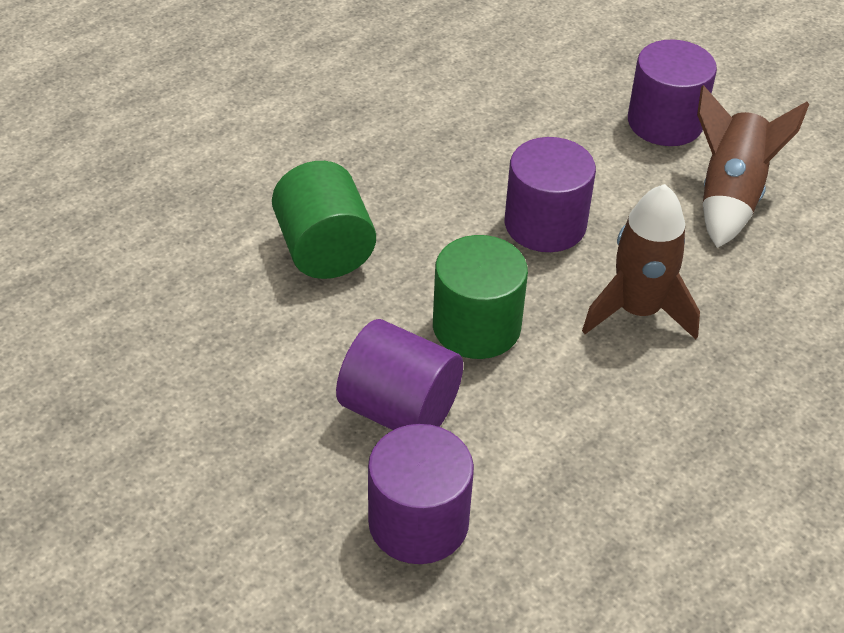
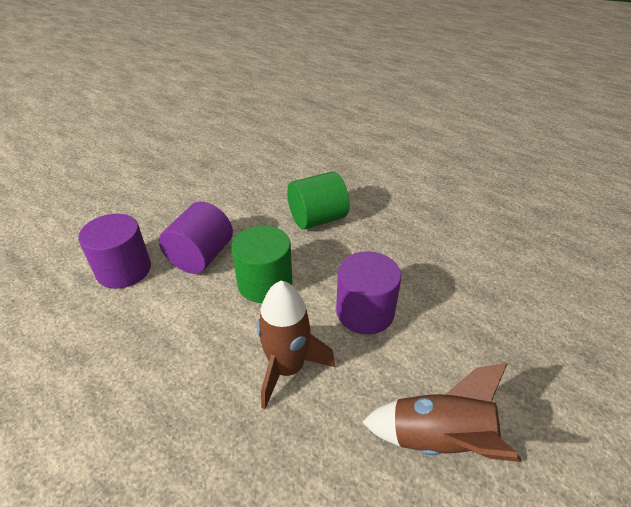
camera: 85 degrees right, 5 degrees down
purple cylinder [628,40,717,146] -> none

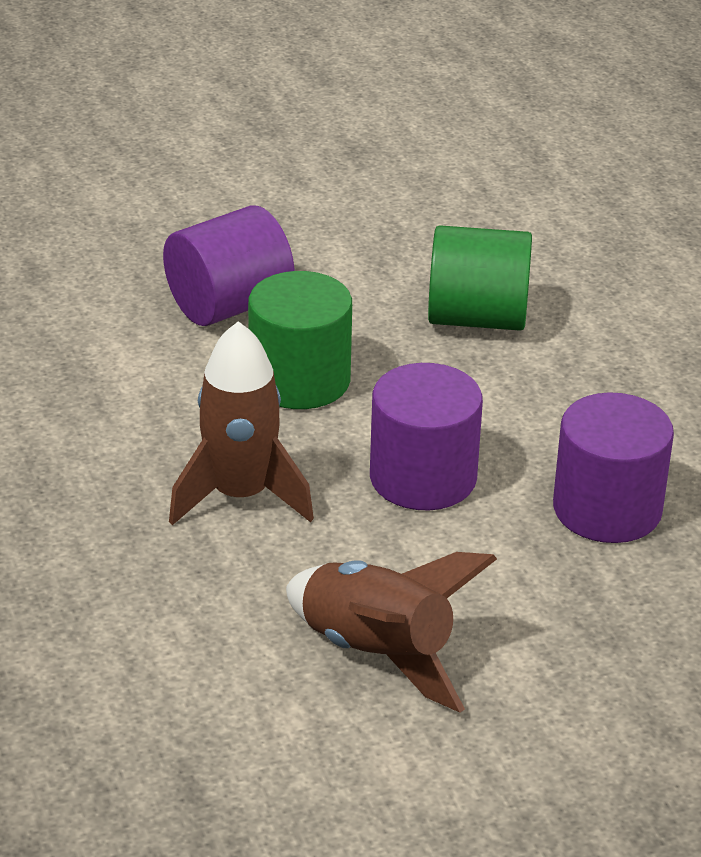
camera: 30 degrees right, 5 degrees down
purple cylinder [78,214,151,289] -> purple cylinder moved to [553,392,674,543]

